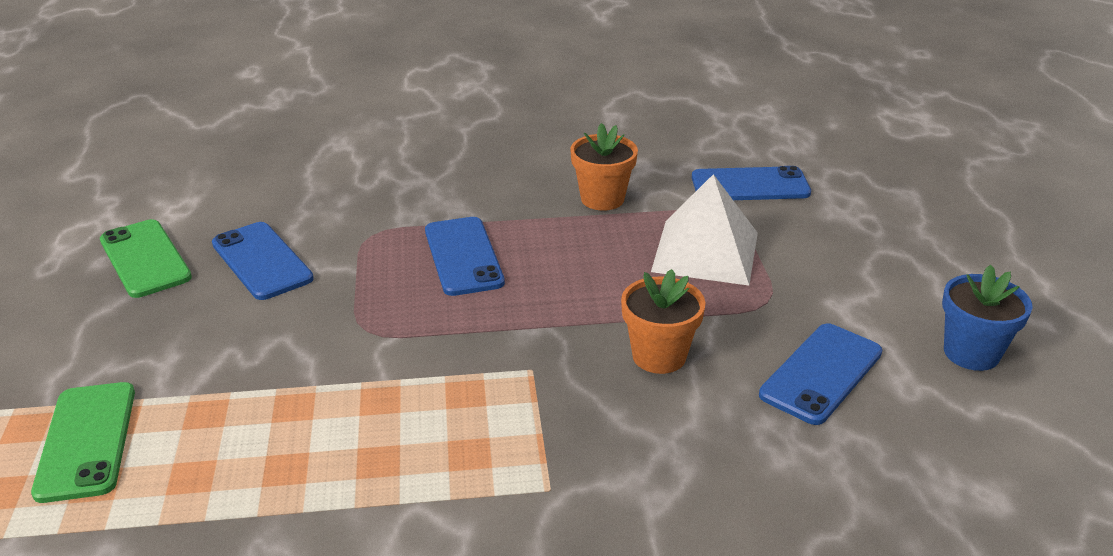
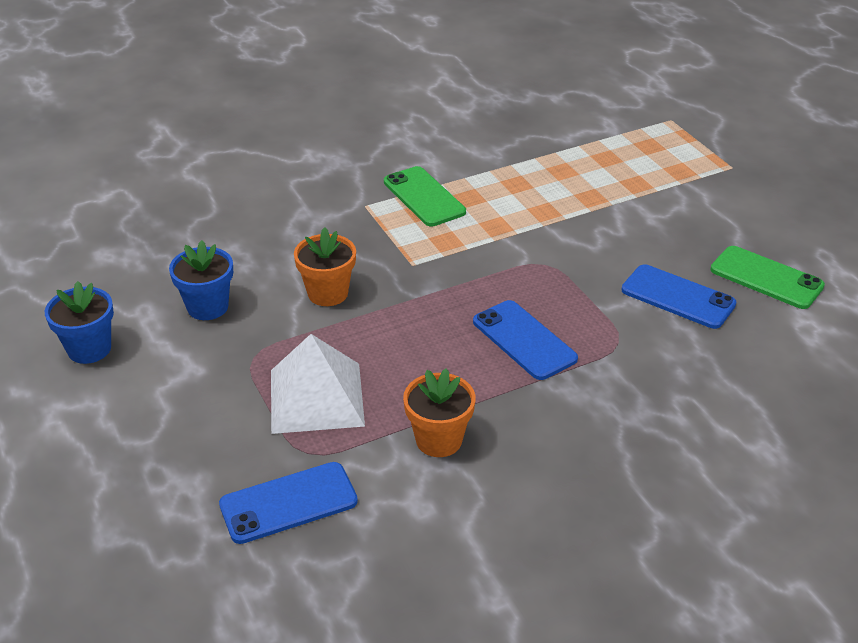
camera: 160 degrees right, 5 degrees up
green phone [31,382,135,503] -> green phone moved to [384,166,466,226]
blue phone [759,323,882,425] -> blue flower pot [169,240,233,320]

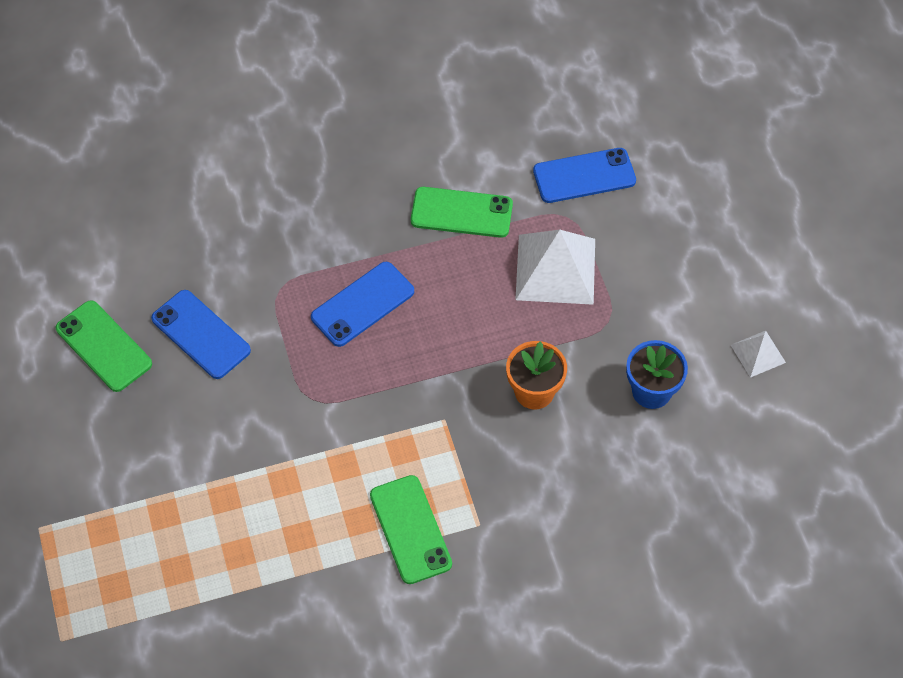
camera: 170 degrees left, 20 degrees up
blue flower pot [45,281,114,364] -> white pyramid [731,331,786,378]
orange flower pot [403,368,476,457] -> green phone [411,187,513,238]
blue phone [473,300,578,380] -> blue phone turned 75 degrees clockwise [311,262,414,347]

